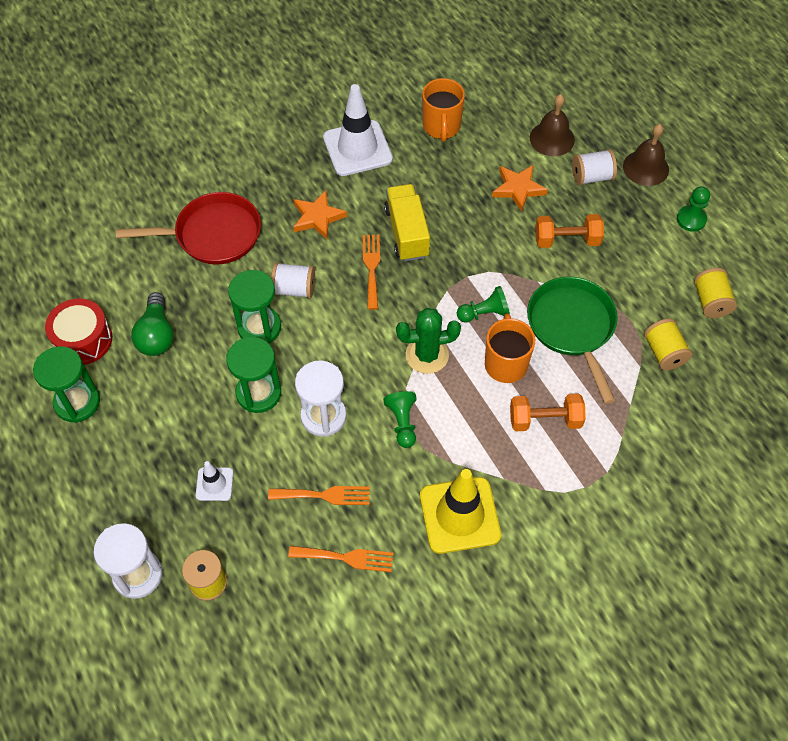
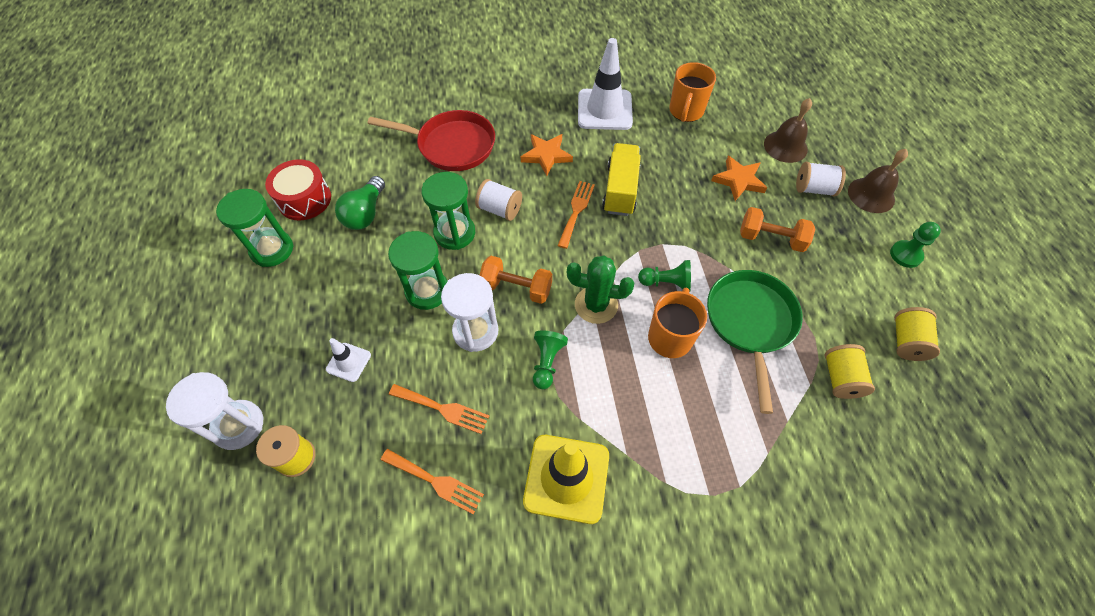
camera: 20 degrees right, 0 degrees up
orange dumbbell [510,394,586,431] -> orange dumbbell moved to [480,256,552,304]

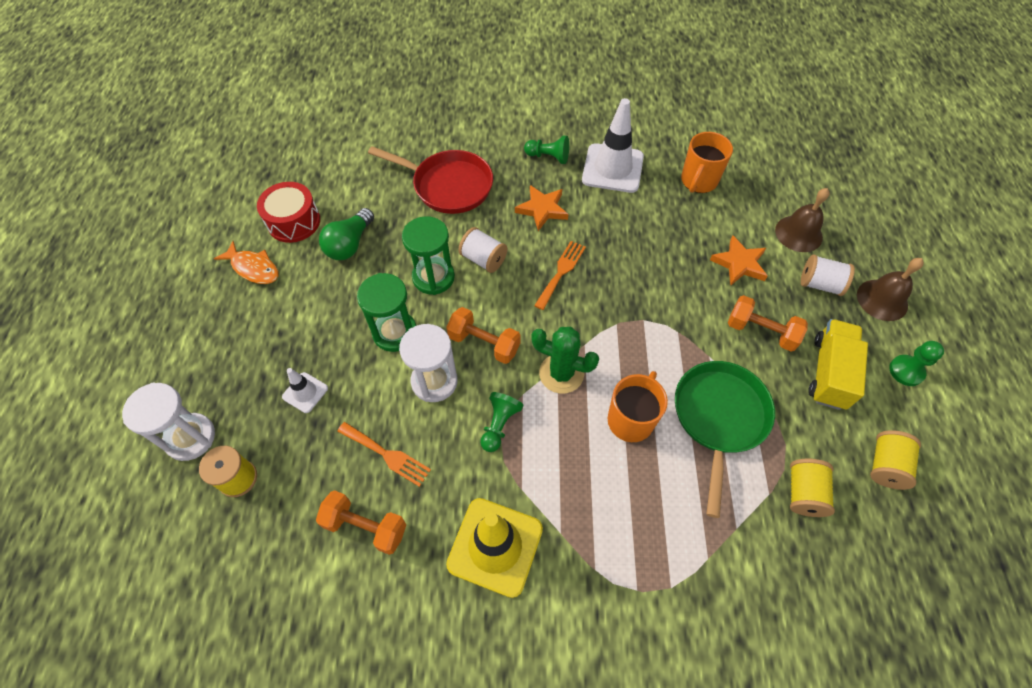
camera: 10 degrees right, 0 degrees up
green hourglass [216,189,294,267] -> orange fish [214,241,279,284]
orange fork [381,449,484,514] -> orange dumbbell [316,490,406,555]
yellow truck [602,143,641,216] -> yellow truck moved to [808,319,868,410]
green pawn [638,260,691,292] -> green pawn moved to [524,136,569,164]

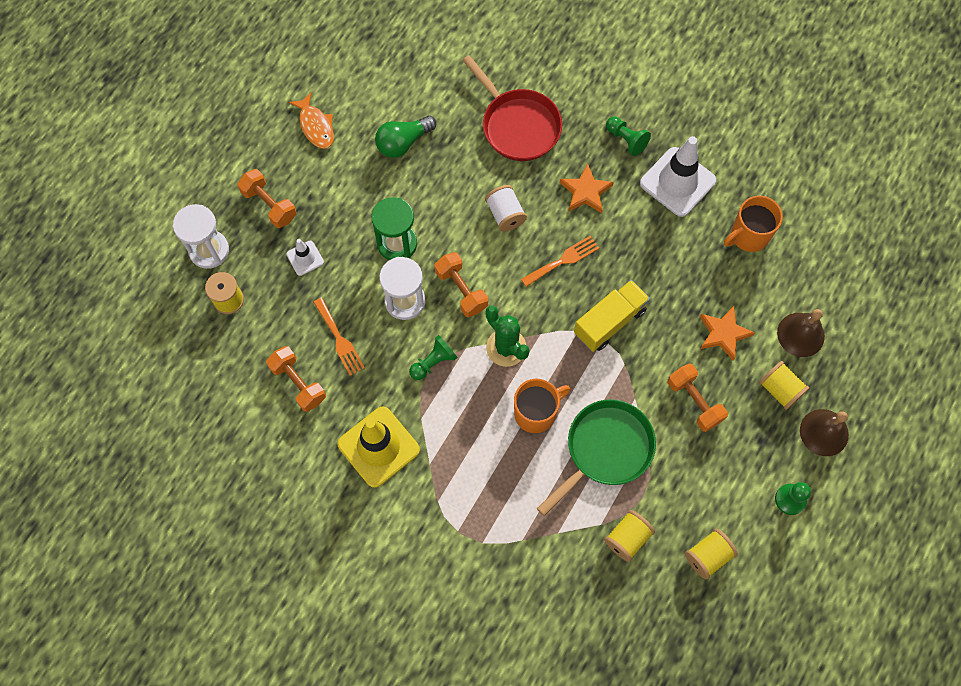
camera: 30 degrees right, 10 degrees up
red drum [257,182,320,243] -> none
green hourglass [402,216,455,295] -> none
white spool [801,254,855,296] -> yellow spool [759,361,809,410]
yellow truck [808,319,868,410] -> yellow truck moved to [574,280,650,352]
none -> orange dumbbell [237,169,297,228]

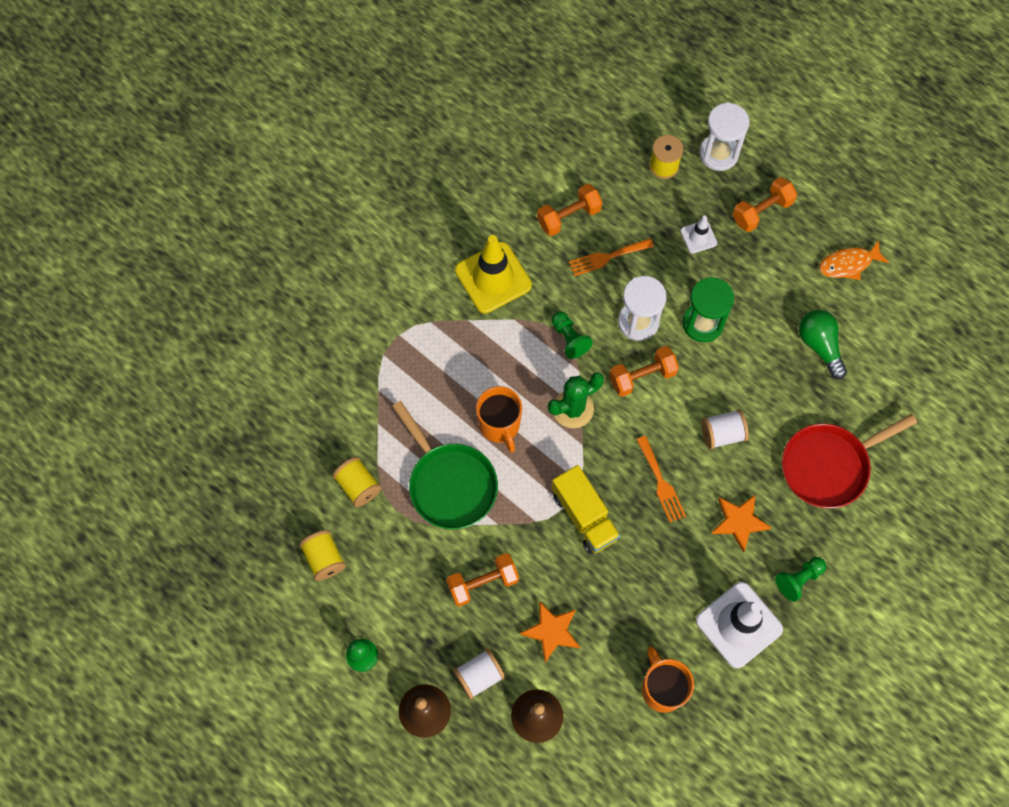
camera: 100 degrees right, 0 degrees up
yellow spool [759,361,809,410] -> white spool [453,649,505,700]

